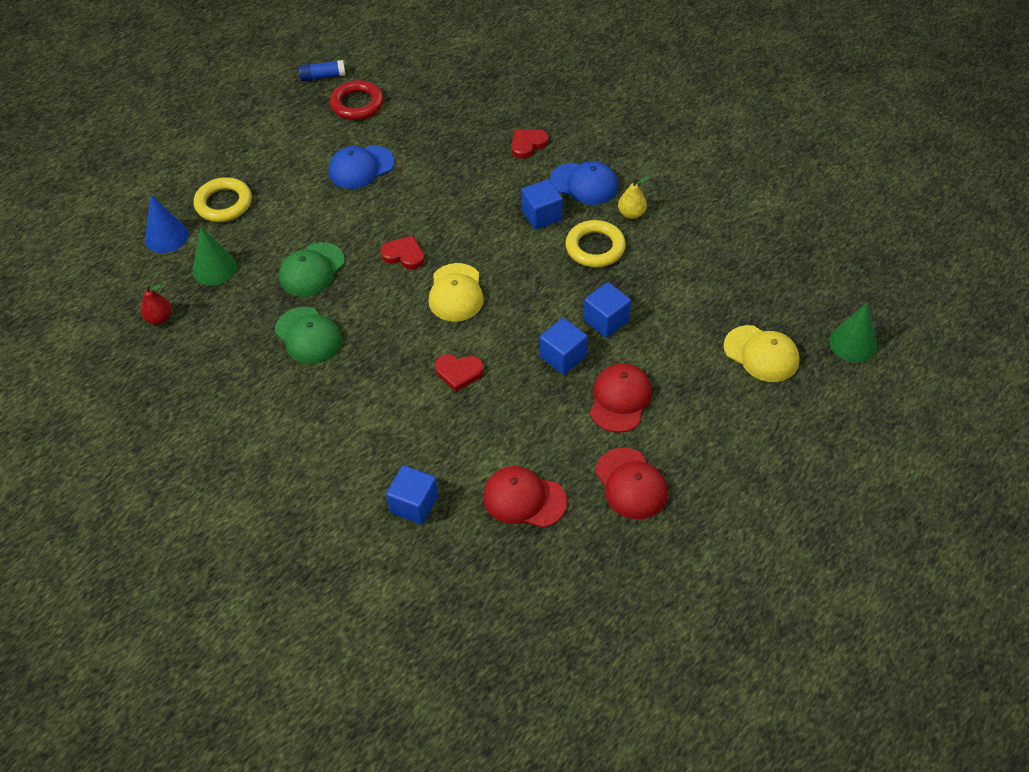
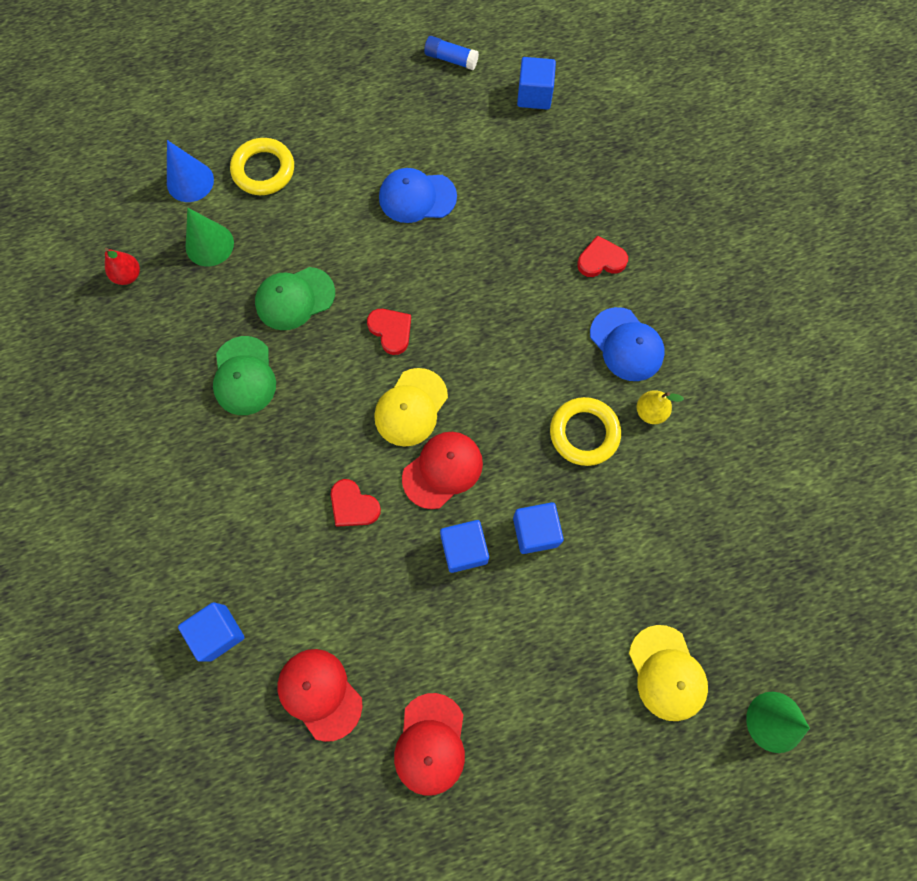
camera: 30 degrees right, 20 degrees up
red ring [330,80,384,120] -> none
blue cube [521,179,563,230] -> blue cube moved to [517,57,556,110]
red cap [590,363,652,433] -> red cap moved to [402,432,483,509]

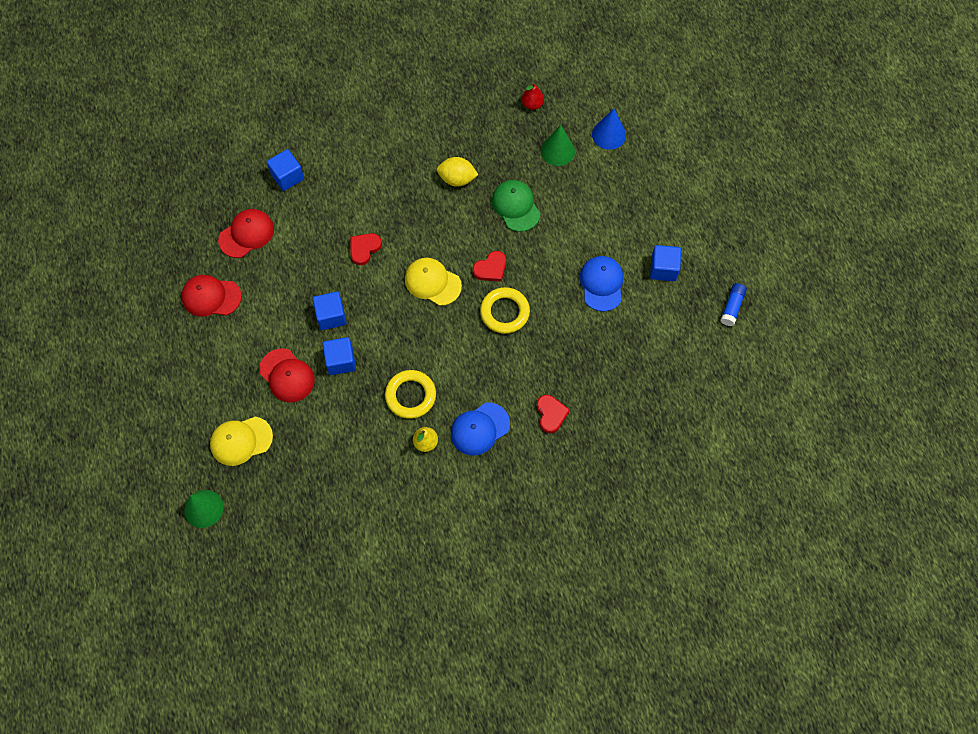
camera: 90 degrees right, 5 degrees down
green cap [213,336,276,415] -> yellow lemon [437,157,479,187]
yellow ring [230,138,294,195] -> yellow ring moved to [480,287,530,334]
red cap [402,432,483,509] -> red cap moved to [259,348,315,403]
blue cube [517,57,556,110] -> blue cube moved to [650,245,681,281]

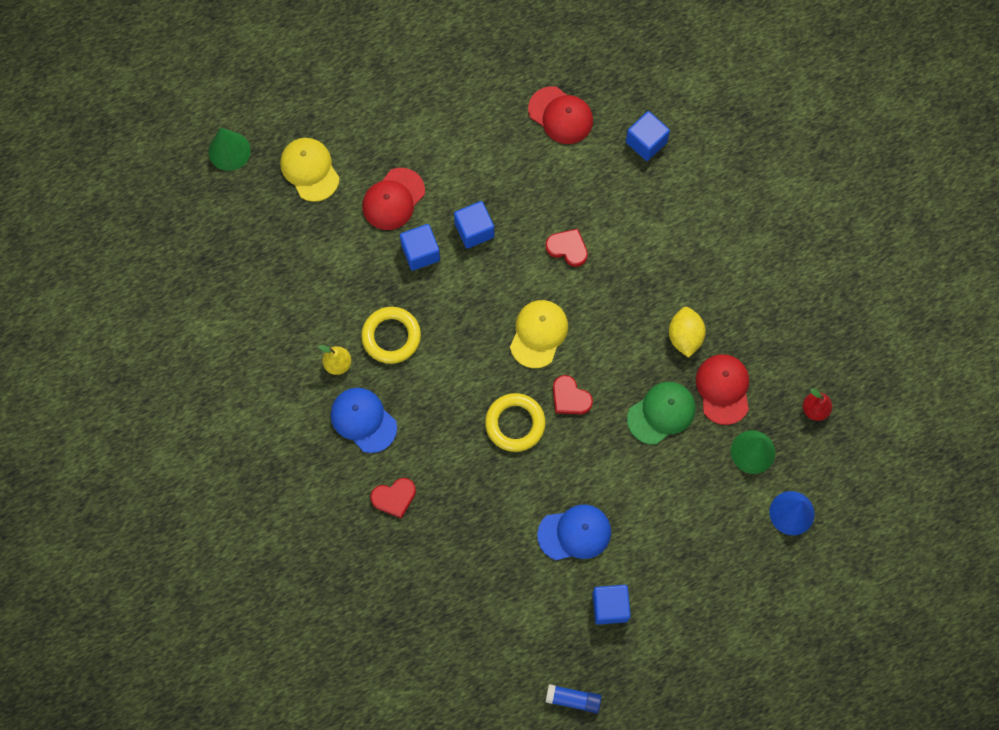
camera: 80 degrees right, 5 degrees up
red cap [181,275,242,317] -> red cap moved to [696,354,749,425]

